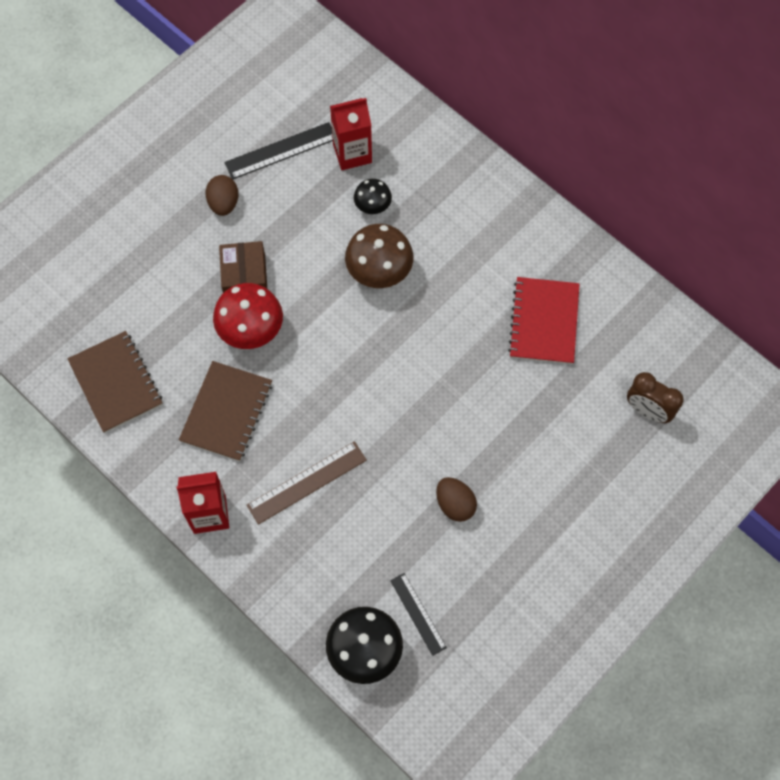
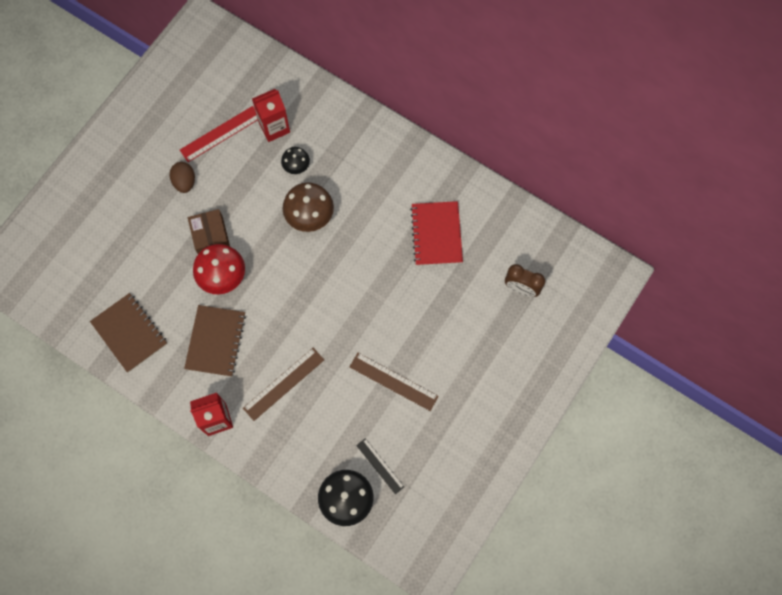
camera: 10 degrees left, 5 degrees up
black ruler [224,122,333,179] -> red ruler [180,106,258,162]
brown egg [436,477,477,522] -> brown ruler [350,353,439,411]

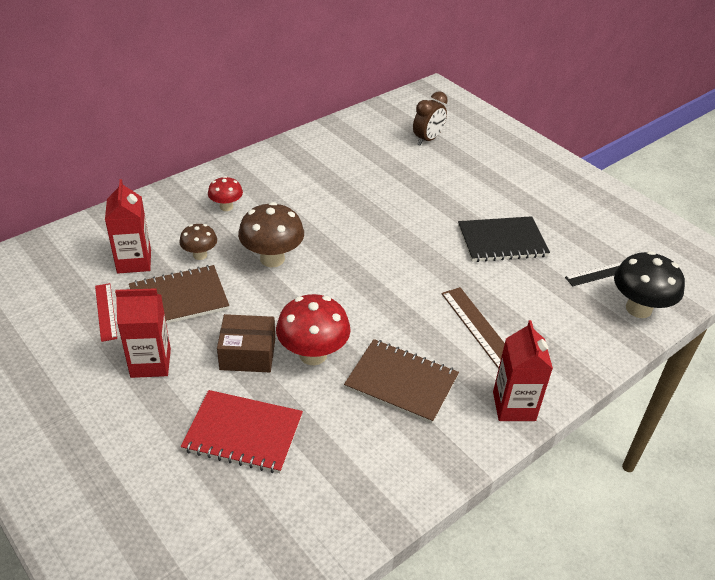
camera: 75 degrees left, 30 degrees down
brown notebook [90,293,167,373] -> brown notebook moved to [129,265,229,324]
brown egg [170,162,195,193] -> red carton [115,288,171,378]
red ruler [180,106,258,162] -> red ruler [95,283,117,342], size x0.66
black mushroom [281,147,310,174] -> brown mushroom [179,224,217,260]
brown ruler [350,353,439,411] -> black notebook [458,216,550,262]
red notebook [410,201,463,266] -> red notebook moved to [181,390,303,473]
none -> red mushroom [208,176,243,211]

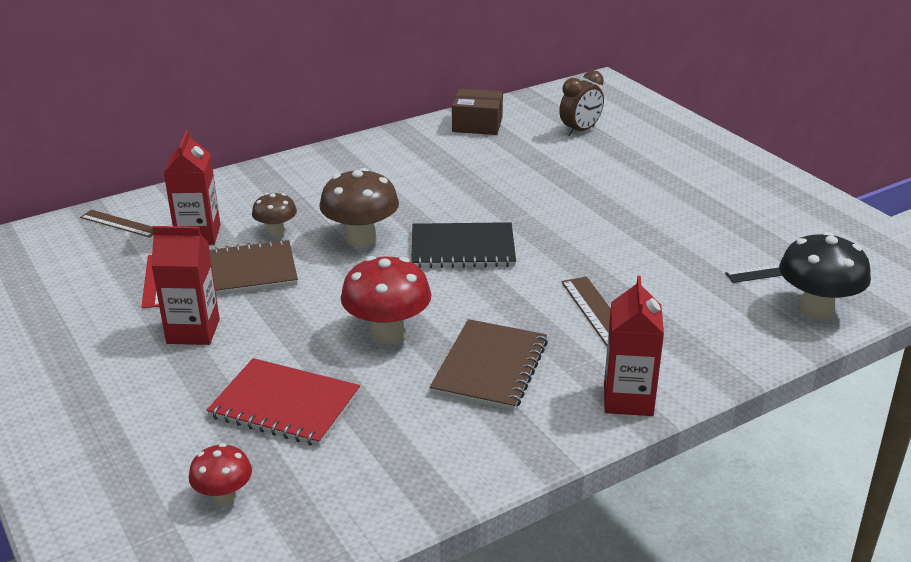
camera: 10 degrees right, 10 degrees down
red mushroom [208,176,243,211] -> red mushroom moved to [189,443,252,506]
brown box [217,314,275,372] -> brown box moved to [452,89,503,135]
brown notebook [344,339,459,424] -> brown notebook turned 75 degrees clockwise [429,319,548,411]
black notebook [458,216,550,262] -> black notebook moved to [411,222,516,268]
none -> brown ruler [80,210,154,237]

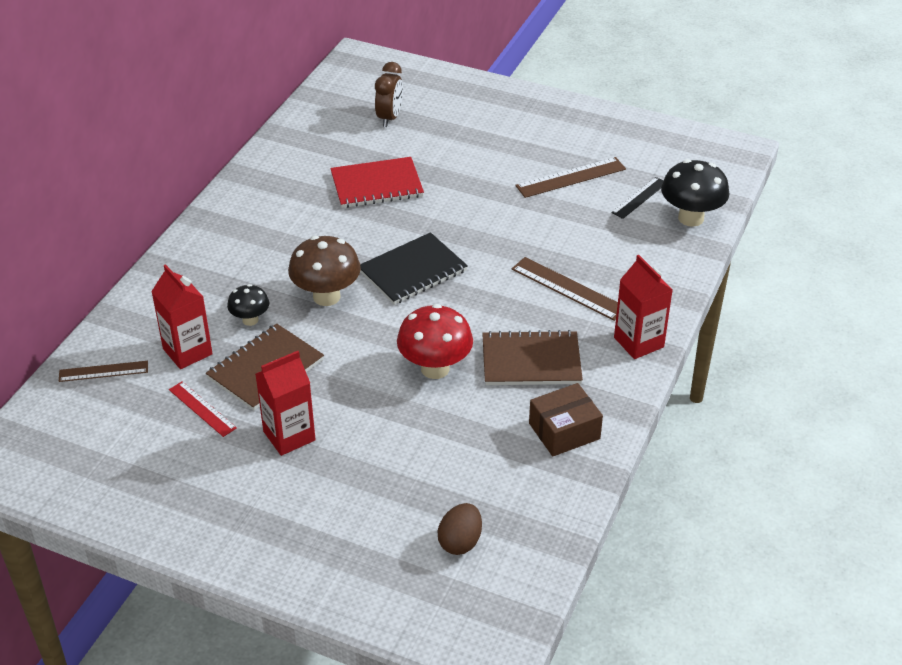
camera: 35 degrees left, 10 degrees up
red mushroom [189,443,252,506] -> brown egg [437,503,482,555]
red notebook [207,358,360,446] -> red notebook moved to [330,157,424,208]
brown mushroom [252,193,297,237] -> black mushroom [227,284,269,326]
brown notebook [429,319,548,411] -> brown notebook turned 75 degrees counterclockwise [482,330,583,385]
brown box [452,89,503,135] -> brown box moved to [529,383,603,456]
none -> brown ruler [515,157,626,198]

